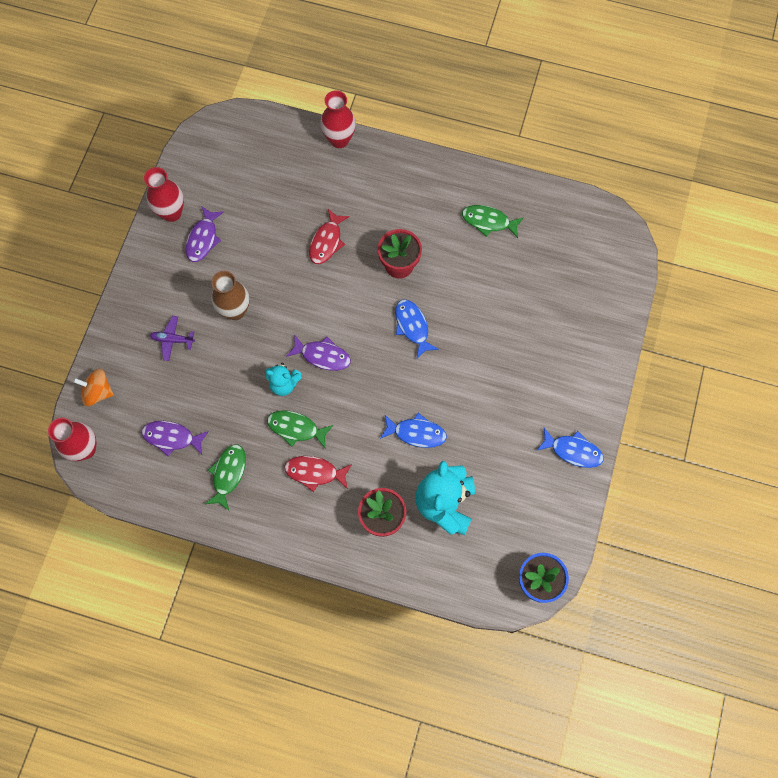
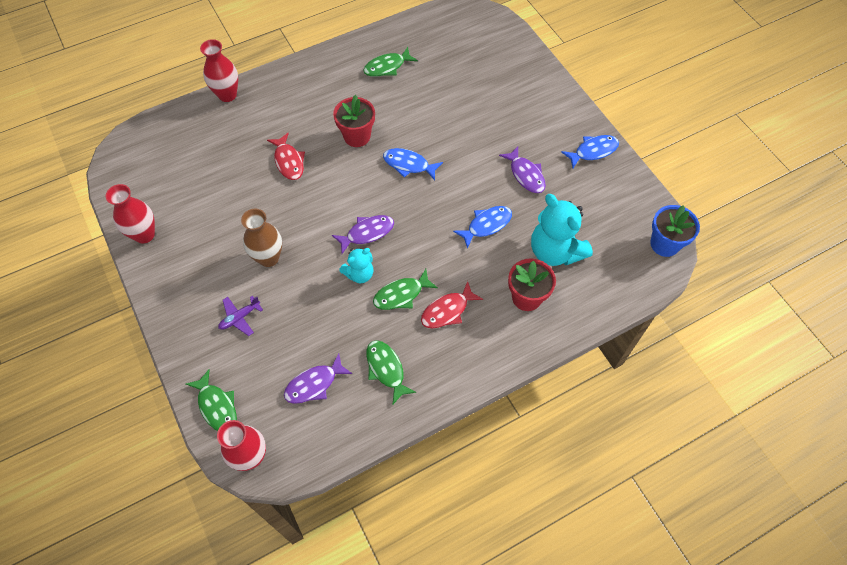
camera: 45 degrees left, 10 degrees down
orange spinning top [73,369,114,406] -> green fish [186,369,237,431]
purple fish [186,206,224,262] -> purple fish moved to [499,147,546,193]

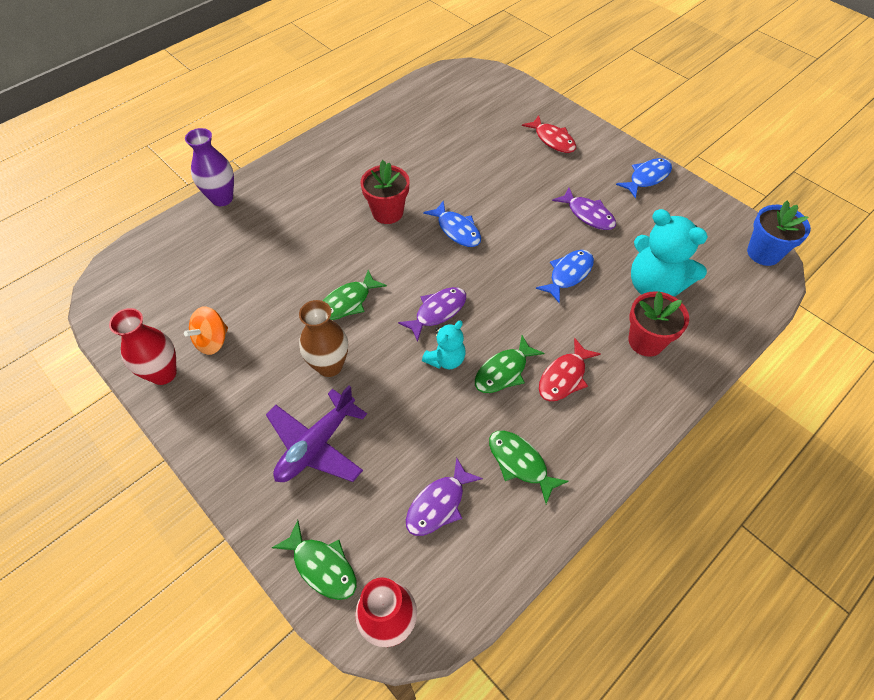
camera: 15 degrees left, 5 degrees down
red vase [200,39,238,102] -> purple vase [185,128,234,206]
purple plane [218,295,263,336] -> purple plane [266,385,367,482], size x1.82
red fish [267,133,305,180] -> red fish moved to [522,116,576,153]
green fish [363,47,418,77] -> green fish moved to [323,270,387,320]
blue fish [383,148,443,180] -> blue fish turned 135 degrees counterclockwise [423,200,481,247]
none -> orange spinning top [184,306,228,355]

